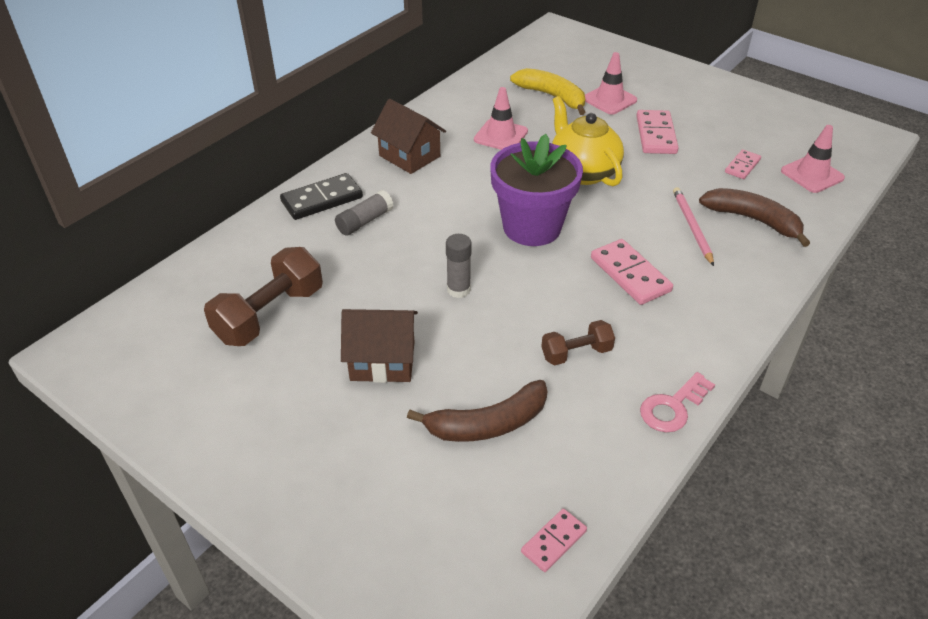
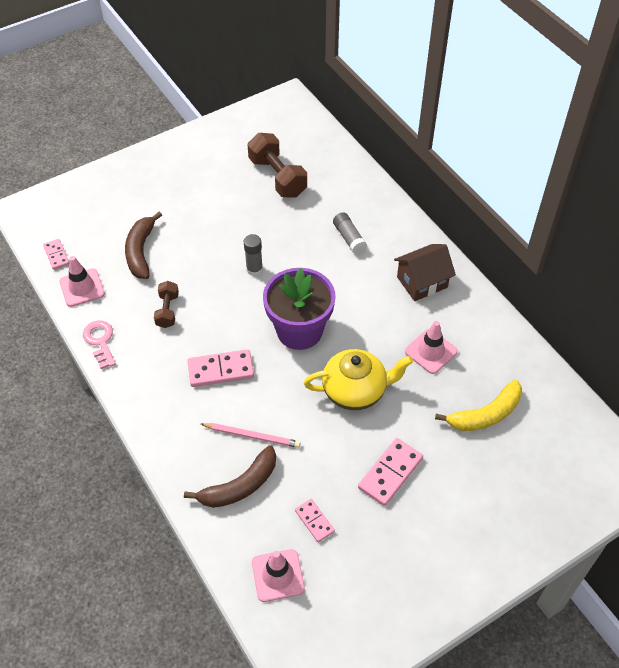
camera: 110 degrees right, 10 degrees up
black domino [280,173,363,220] -> none
brown house [341,309,418,383] -> none
pink traffic cone [585,52,637,115] -> pink traffic cone moved to [59,256,105,307]
pink domino [636,110,678,154] -> pink domino turned 75 degrees counterclockwise [358,438,423,506]

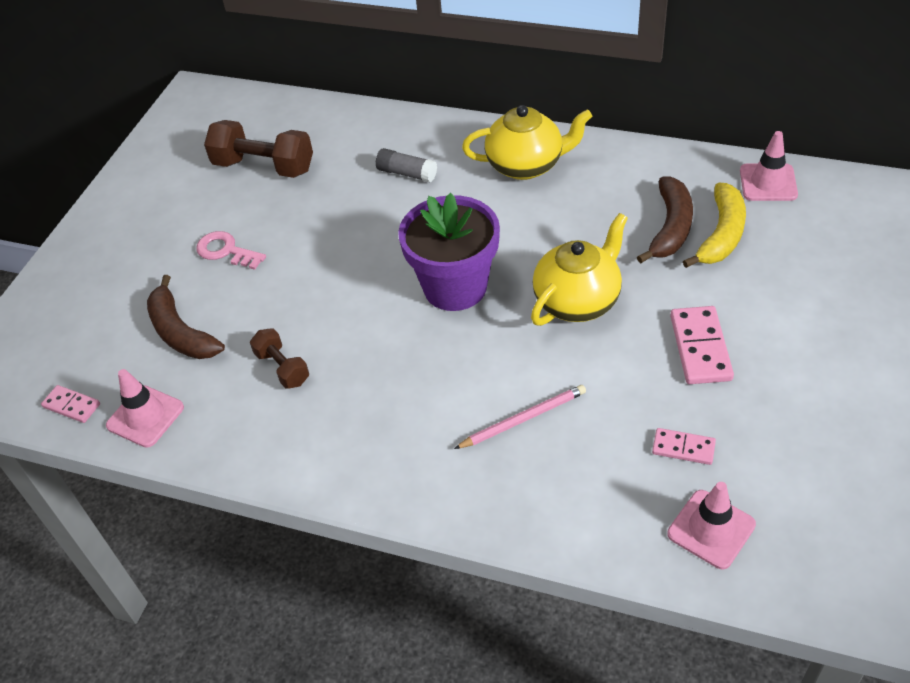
camera: 35 degrees left, 5 degrees down
pink key [83,320,116,369] -> pink key moved to [196,231,266,270]
brown banana [184,445,276,508] -> brown banana moved to [637,177,693,263]
pink domino [187,349,254,387] -> none
grey glue stick [244,234,263,276] -> none
brown house [394,244,456,301] -> yellow teapot [462,105,593,180]
pink traffic cone [405,321,458,374] -> pink traffic cone moved to [740,131,798,201]

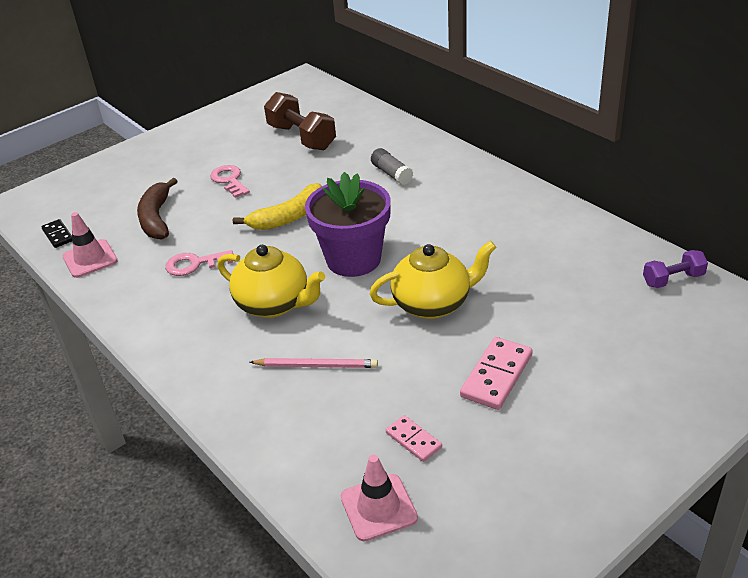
camera: 30 degrees right, 10 degrees down
pink domino [41,385,100,423] -> black domino [41,219,72,248]
brown dumbbell [250,328,309,389] -> pink key [165,250,233,276]
yellow teapot [462,105,593,180] -> yellow teapot moved to [217,245,325,318]
brown banana [637,177,693,263] -> none
yellow banana [683,183,746,268] -> yellow banana moved to [233,183,322,230]
pink traffic cone [740,131,798,201] -> purple dumbbell [643,250,708,288]

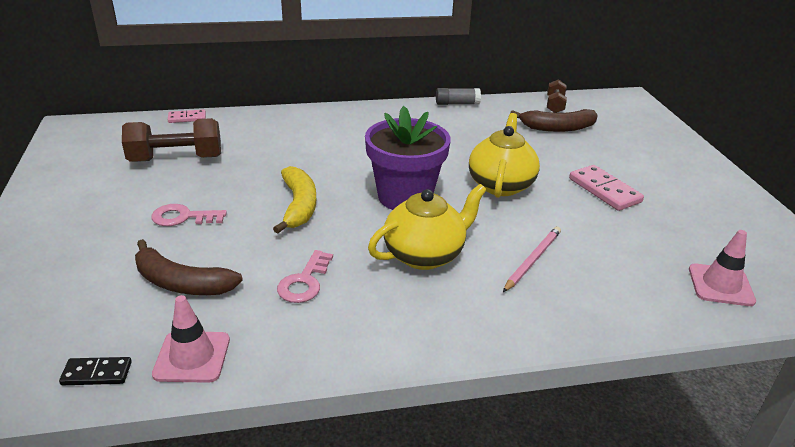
camera: 65 degrees left, 5 degrees down
grey glue stick [371,148,413,185] -> grey glue stick moved to [436,88,481,105]
pink domino [386,415,442,462] -> pink domino moved to [168,109,206,123]
purple dumbbell [643,250,708,288] -> brown dumbbell [547,79,567,113]
none -> brown banana [510,109,598,132]

